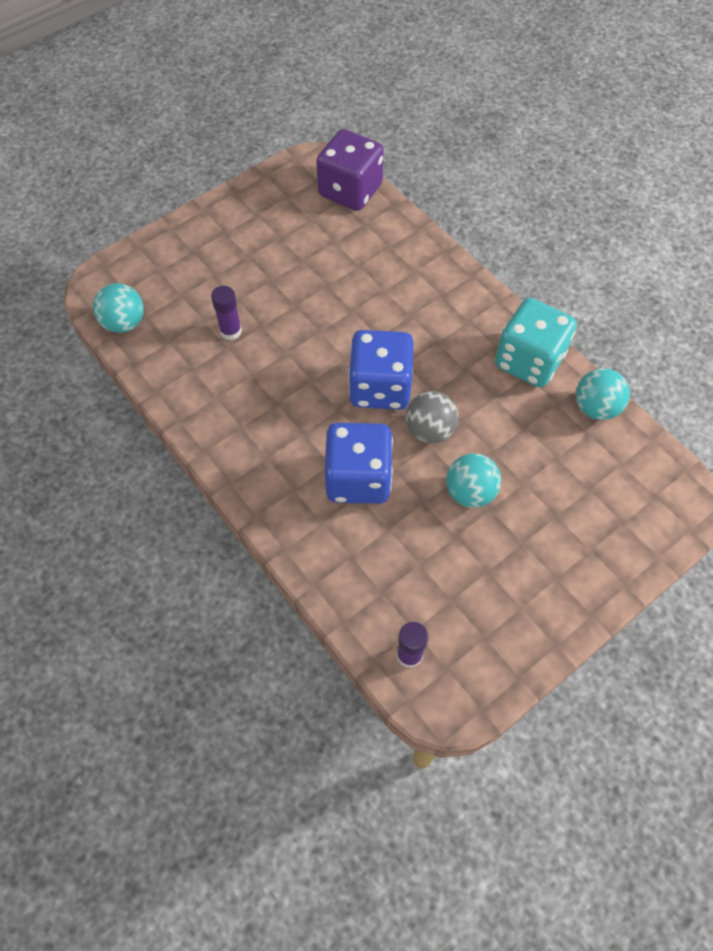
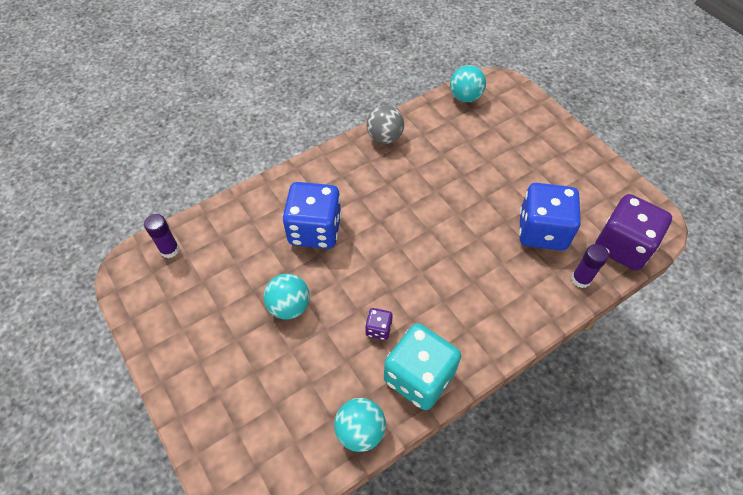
camera: 95 degrees right, 5 degrees down
purple glue stick [211,286,242,340] -> purple glue stick moved to [571,244,609,288]
blue dice [348,330,414,410] -> blue dice moved to [519,183,581,250]
grey ball [406,391,458,443] -> grey ball moved to [367,105,404,144]
none -> purple dice [365,308,393,340]

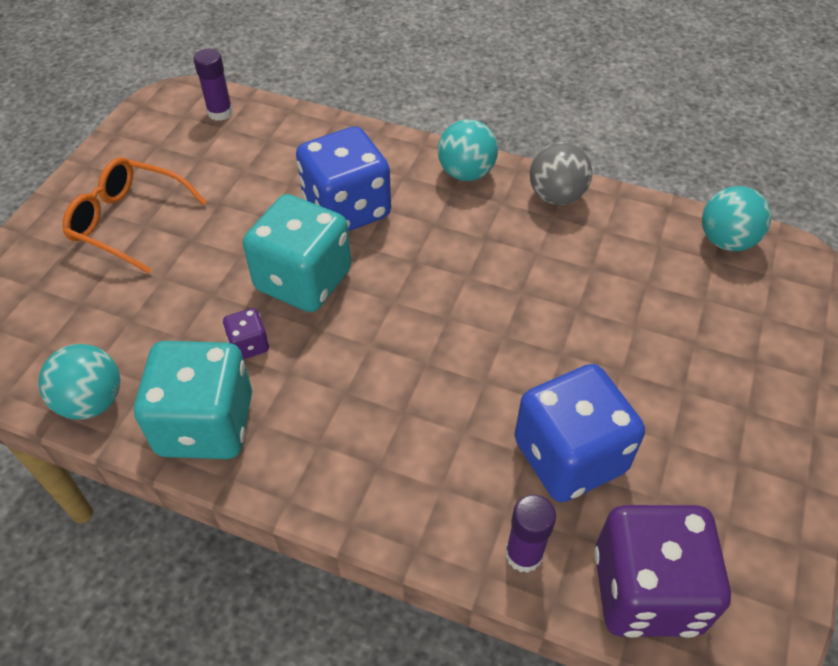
camera: 55 degrees right, 5 degrees down
turquoise ball [264,274,310,319] -> turquoise ball moved to [438,120,498,181]
none -> orange glasses [63,157,207,274]
none -> turquoise dice [243,194,351,312]

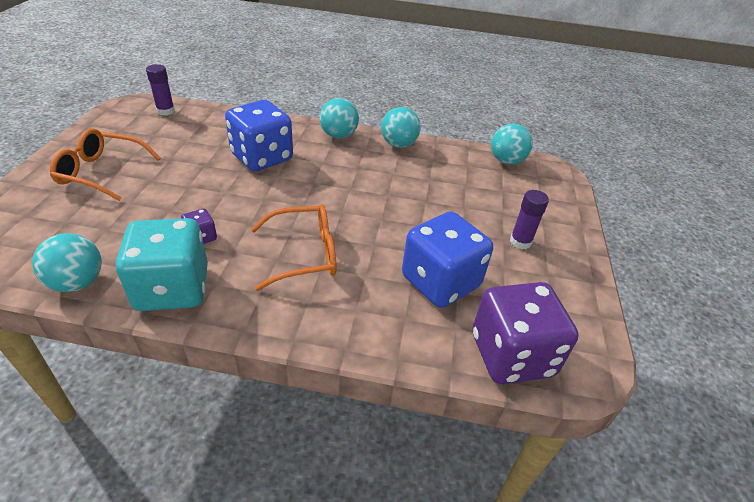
camera: 15 degrees left, 10 degrees down
turquoise dice [243,194,351,312] -> none
purple glue stick [505,494,556,573] -> purple glue stick moved to [510,190,549,250]
grey ball [530,142,592,205] -> turquoise ball [381,107,421,148]
none -> orange glasses [251,204,337,291]

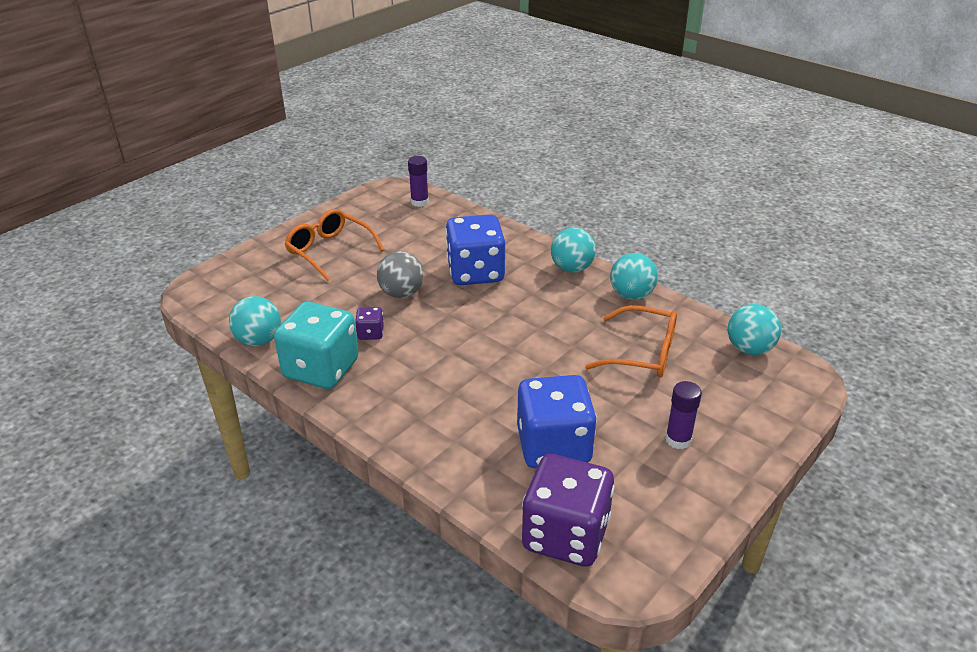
camera: 35 degrees right, 5 degrees down
orange glasses [251,204,337,291] -> orange glasses moved to [585,305,677,378]
none -> grey ball [377,251,424,298]

